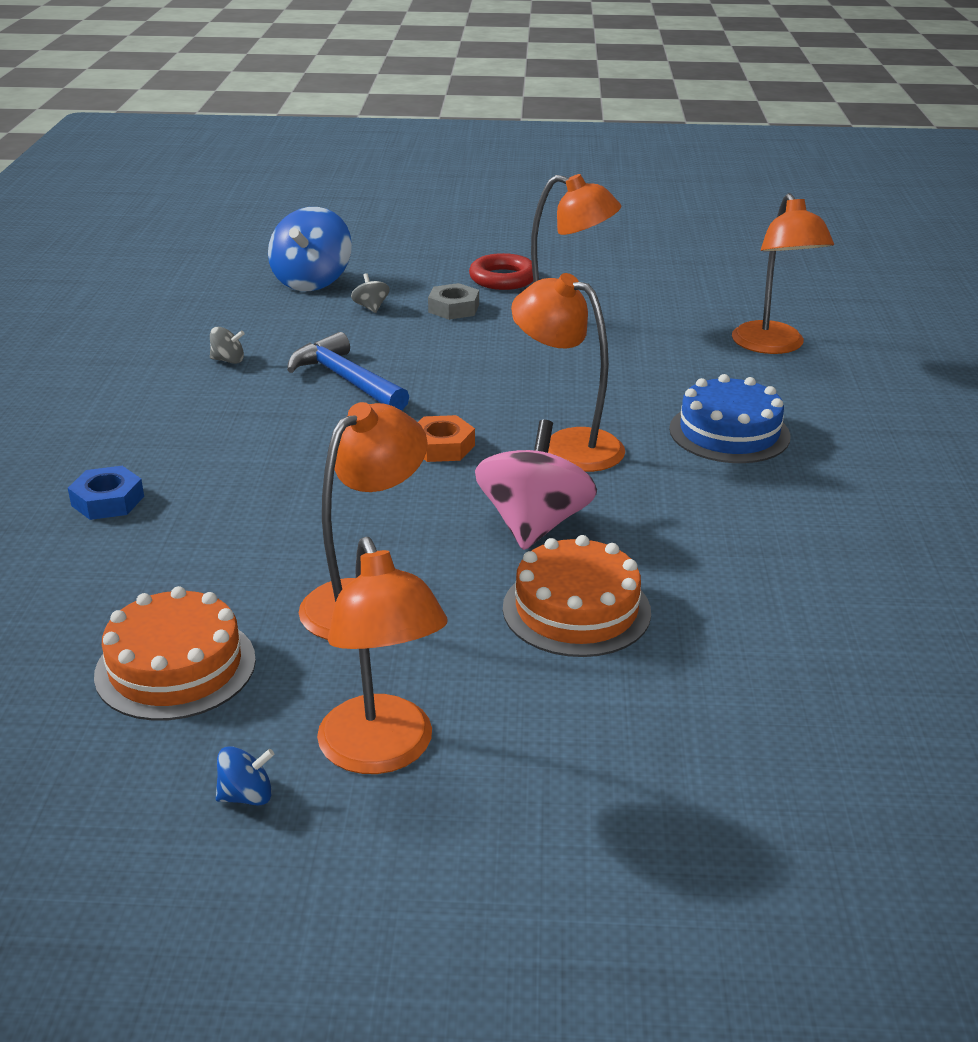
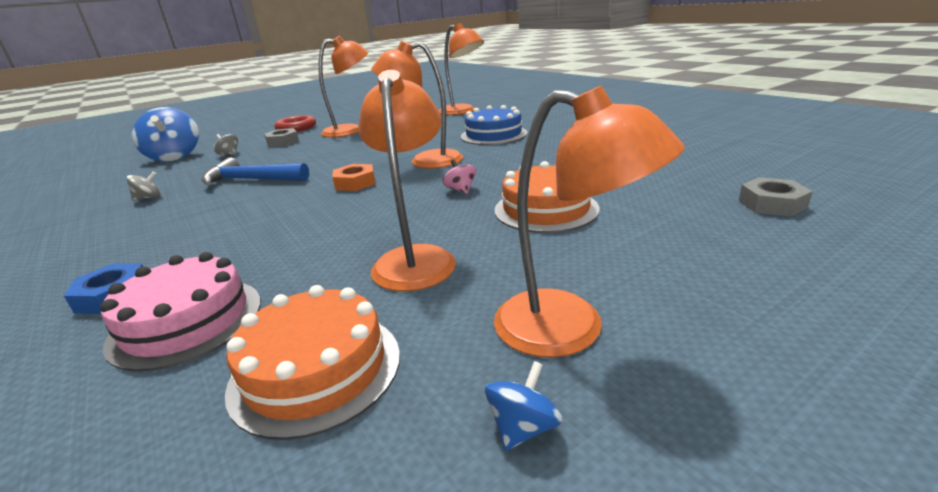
camera: 35 degrees left, 5 degrees down
pink spinning top [475,420,597,550] -> pink spinning top [443,160,476,194], size x0.44
none -> pink cake [100,252,261,372]
none -> grey nut [739,177,813,217]

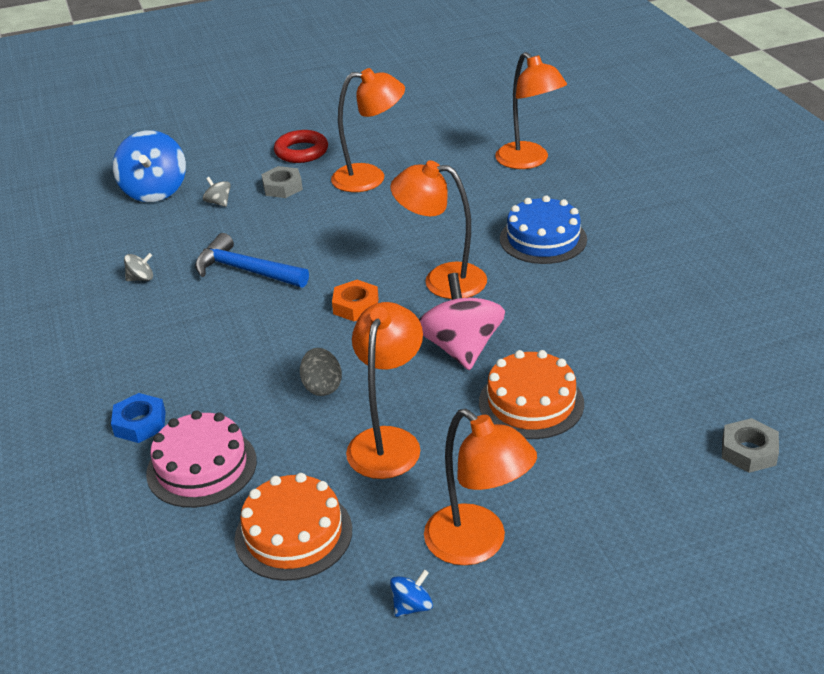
camera: 15 degrees right, 10 degrees up
pink spinning top [443,160,476,194] -> pink spinning top [419,273,505,370], size x2.30
none -> grey egg [300,348,342,396]

